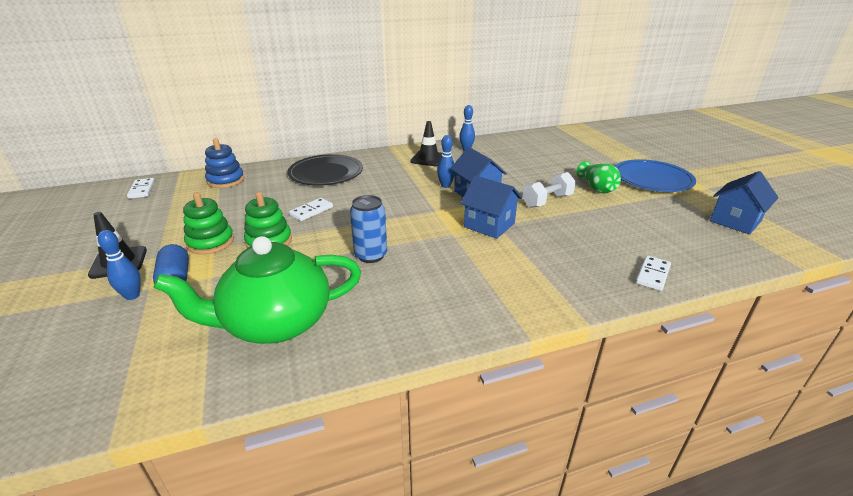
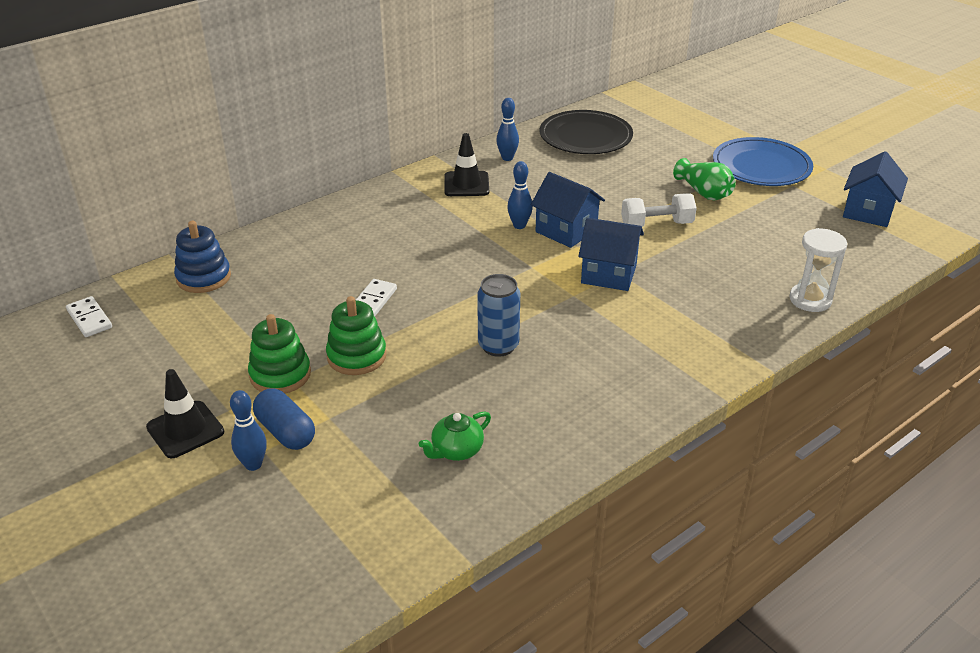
camera: 20 degrees left, 5 degrees up
green teapot [153,236,361,344] -> green teapot [419,411,491,461], size x0.42
black plate [287,154,363,186] -> black plate moved to [540,110,633,154]
white dumbbell [522,172,576,208] -> white dumbbell turned 45 degrees clockwise [621,193,697,227]
white domino [636,255,671,291] -> white hourglass [790,228,847,312]

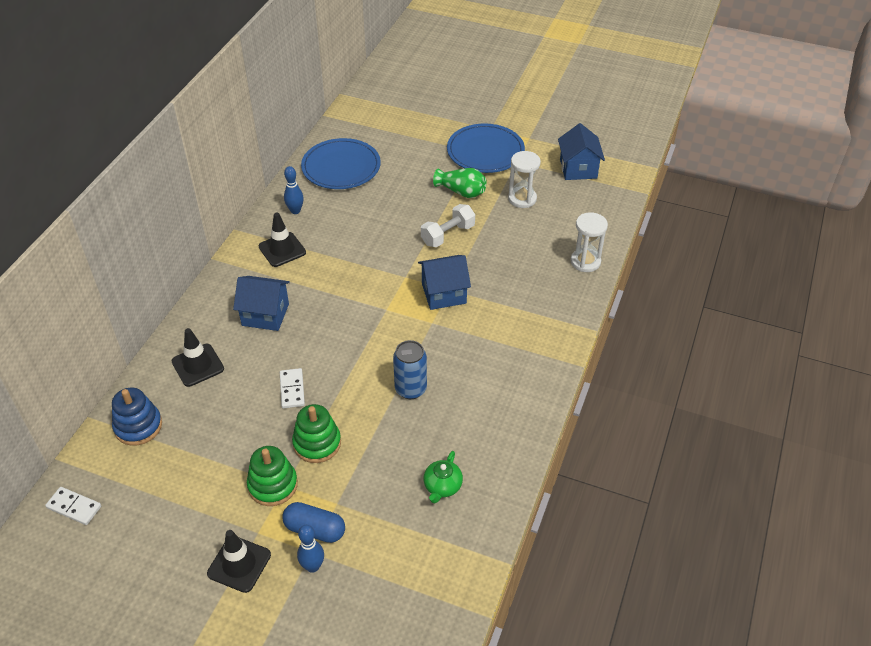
camera: 30 degrees left, 10 degrees up
blue bowling pin [507,161,533,229] -> none
blue house [531,172,605,248] -> blue house moved to [233,276,290,331]
black plate [540,110,633,154] -> blue plate [301,138,381,189]
none -> black traffic cone [172,328,224,387]
none -> white hourglass [508,151,541,208]

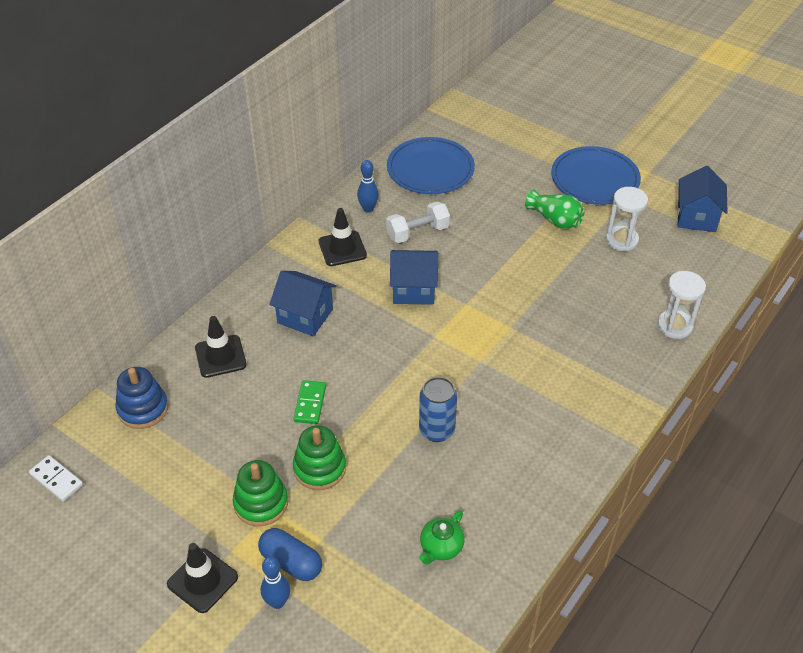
camera: 15 degrees right, 0 degrees up
white domino [280,368,305,408] -> green domino [294,380,326,424]
blue house [418,255,471,310] -> blue house moved to [390,250,438,305]
white dumbbell [421,204,475,247] -> white dumbbell moved to [386,201,450,243]

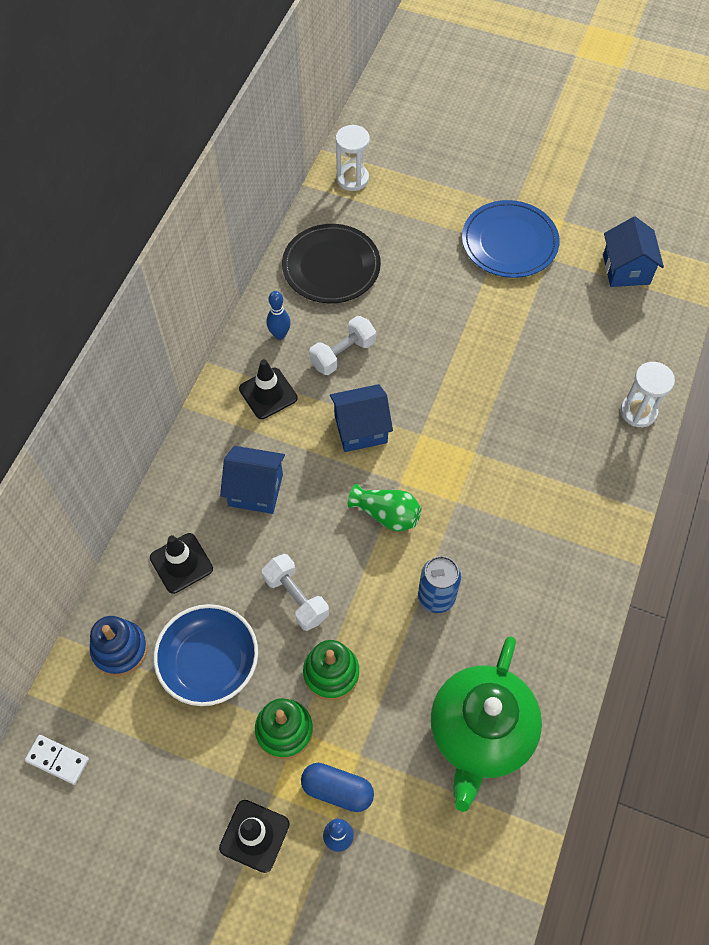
camera: 15 degrees left, 15 degrees up
green domino [294,380,326,424] -> white dumbbell [262,554,329,631]
blue plate [387,137,475,194] -> black plate [282,224,381,303]
green teapot [419,510,465,565] -> green teapot [431,636,542,812], size x2.37
green vase [525,189,585,229] -> green vase moved to [348,484,421,532]
white hourglass [606,187,648,252] -> white hourglass moved to [336,125,370,191]
none -> blue bowl [153,604,258,706]

